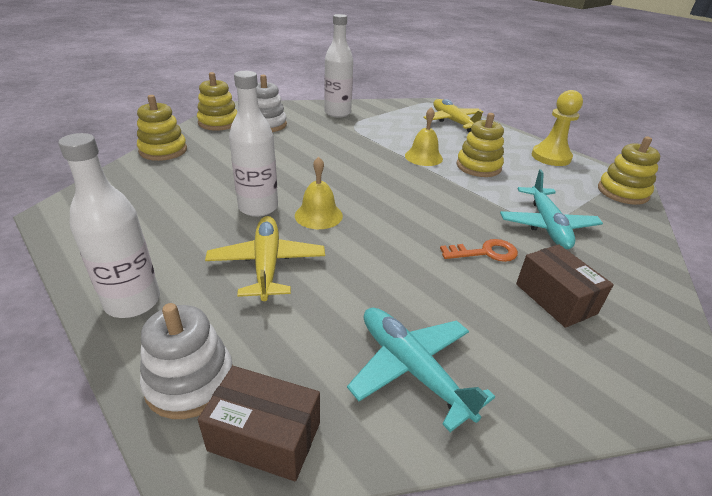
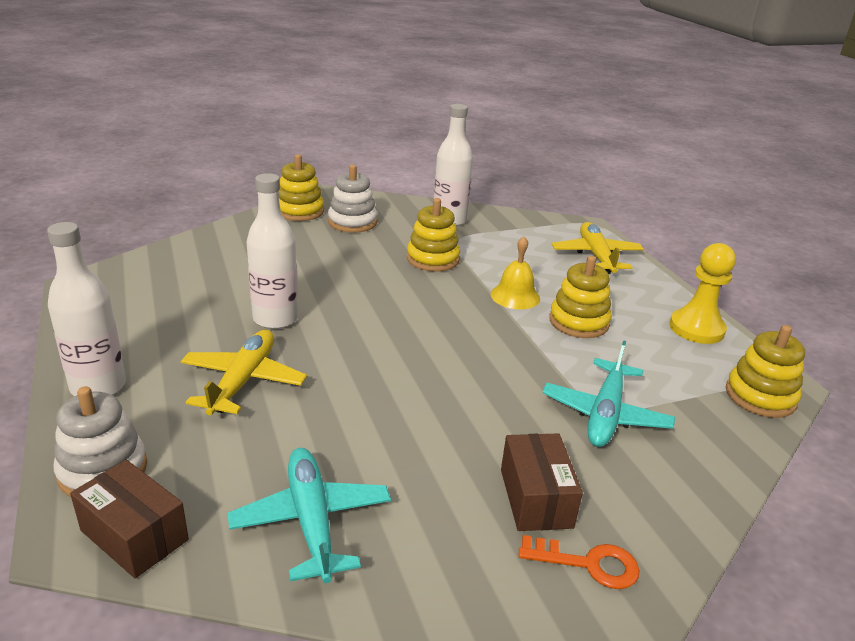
camera: 20 degrees right, 5 degrees down
yellow stacking toy [137,95,187,161] -> yellow stacking toy moved to [407,198,460,272]
yellow bell [295,157,343,229] -> none
orange key [440,239,518,262] -> orange key moved to [519,535,640,589]

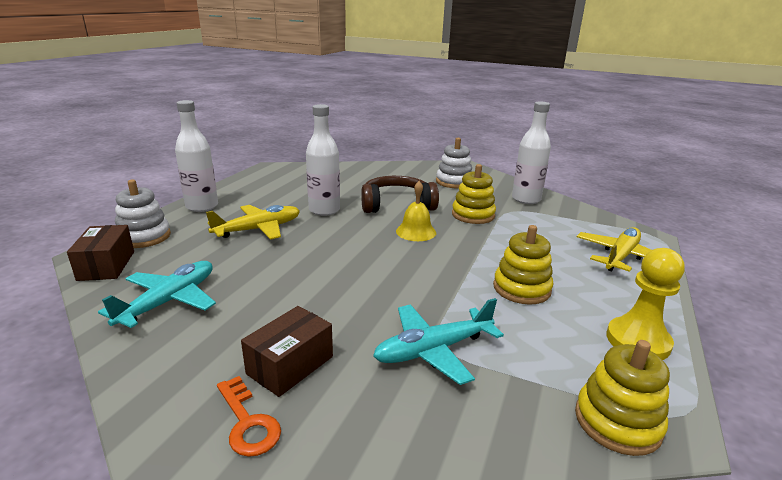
camera: 45 degrees right, 5 degrees down
yellow stacking toy [279,154,324,221] -> none
yellow bell [491,236,540,309] -> yellow bell moved to [396,181,436,241]
none -> brown headphones [361,176,439,213]

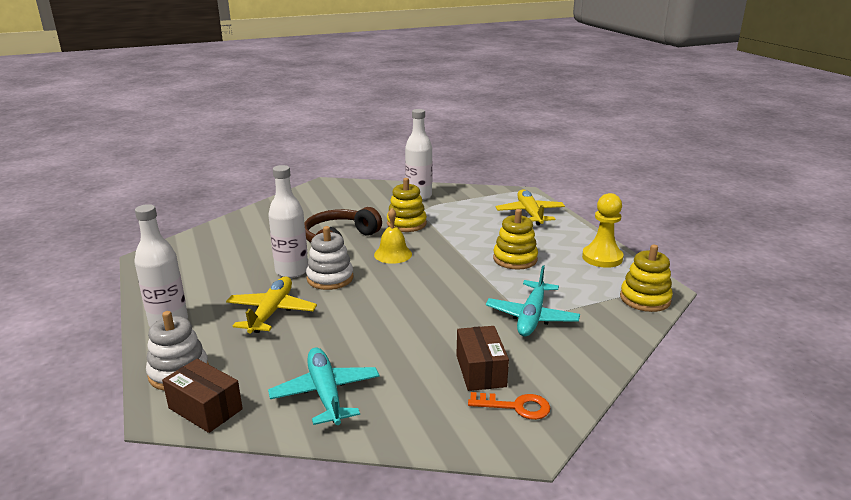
camera: 45 degrees left, 0 degrees up
white stacking toy [436,138,472,188] -> white stacking toy moved to [306,226,354,290]

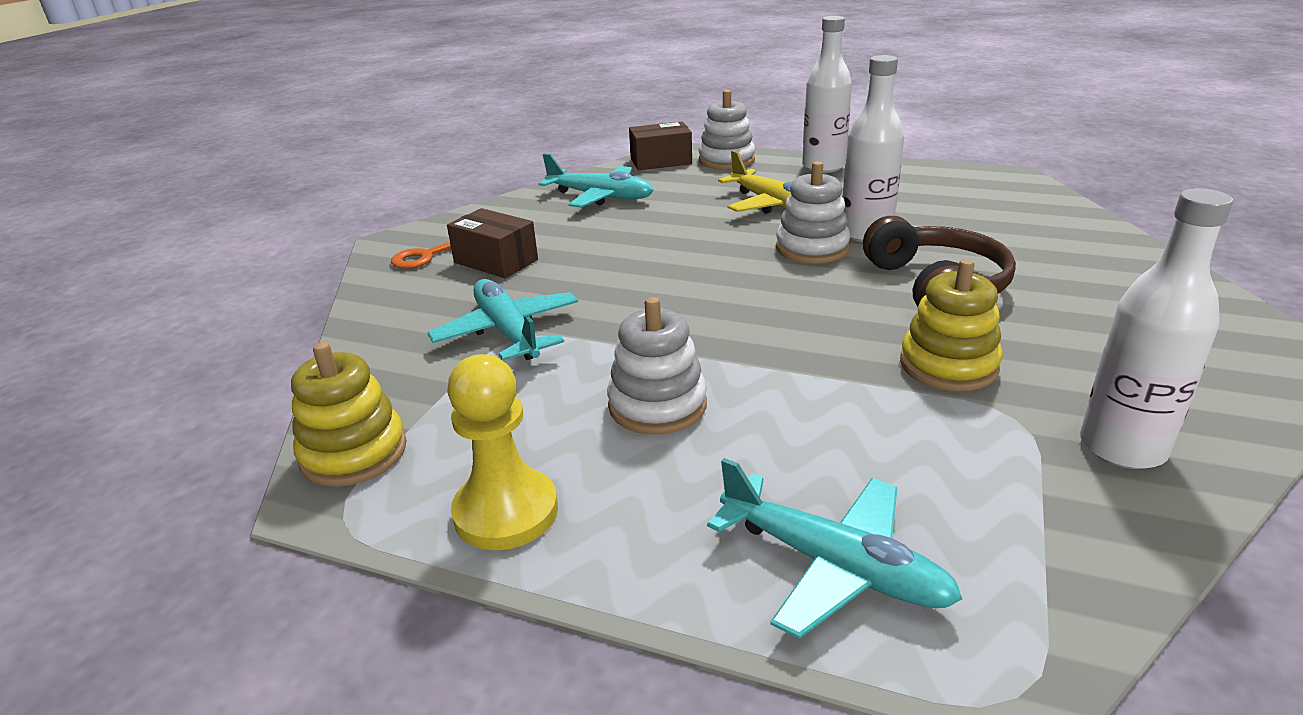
camera: 135 degrees right, 5 degrees up
yellow bell [374,208,412,264] -> none
yellow stacking toy [493,209,538,270] -> white stacking toy [607,297,707,435]
yellow plane [495,189,565,225] -> turquoise plane [707,458,962,639]

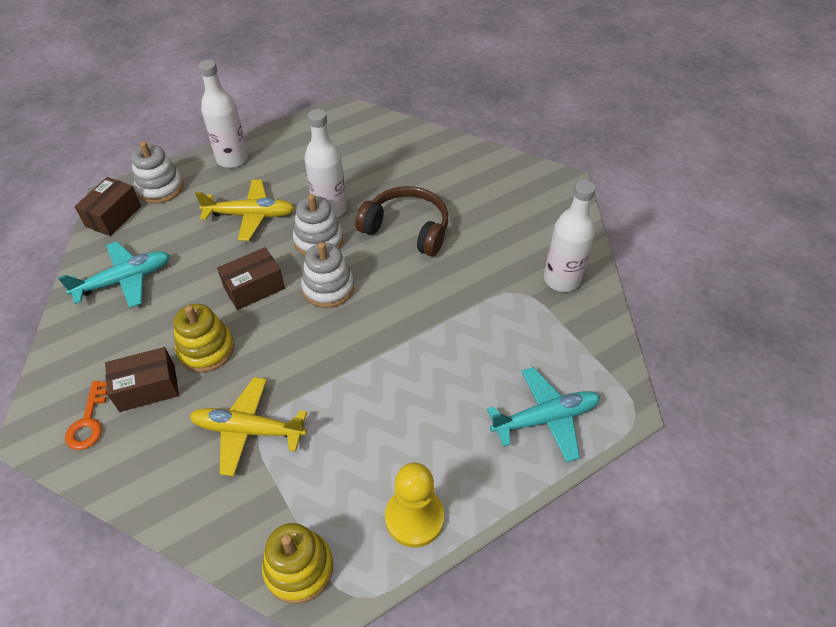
camera: 55 degrees left, 20 degrees up
turquoise plane [427,279,578,361] -> yellow plane [190,377,307,477]
white stacking toy [607,297,707,435] -> white stacking toy moved to [301,242,354,308]
yellow stacking toy [900,259,1003,391] -> yellow stacking toy moved to [174,304,234,373]
none -> brown box [217,247,285,310]

